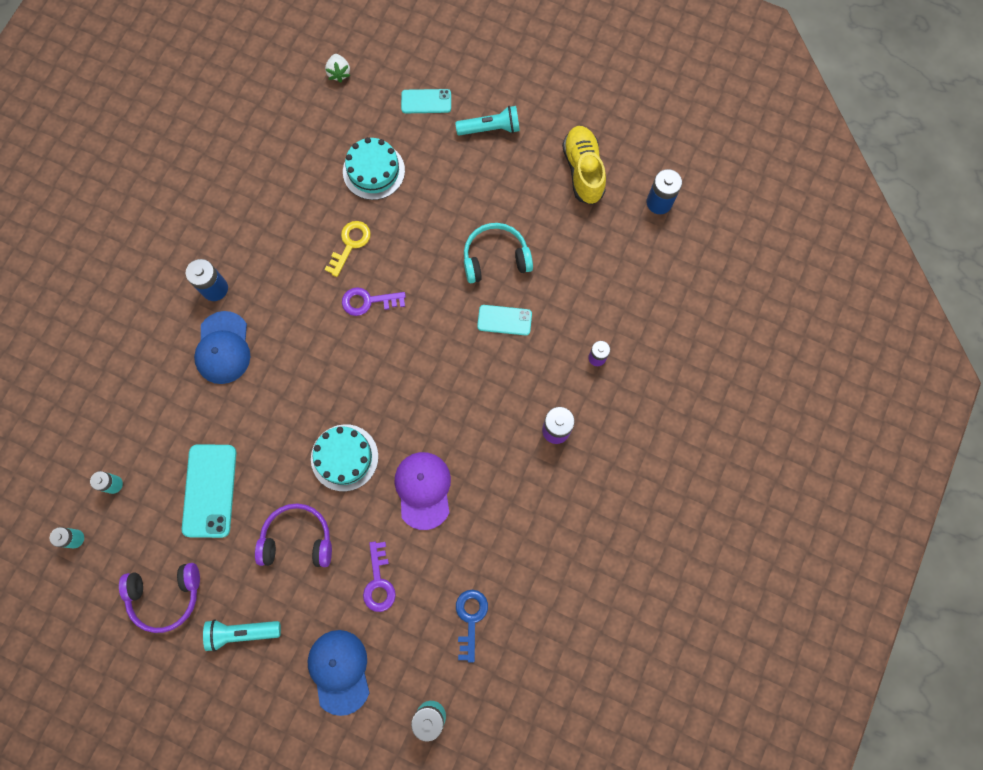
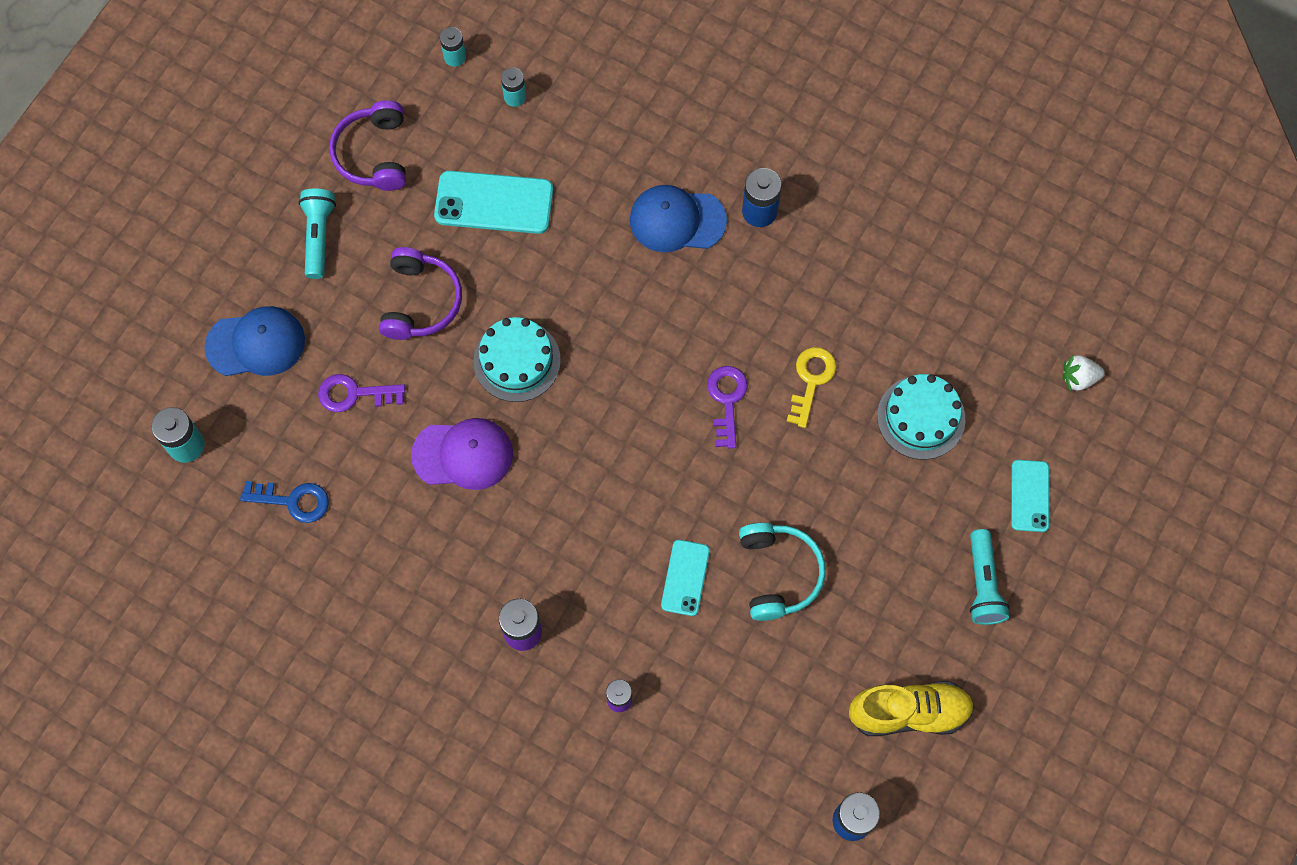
camera: 95 degrees right, 5 degrees down
yellow key [324,221,371,277] -> yellow key turned 105 degrees counterclockwise [787,347,837,428]

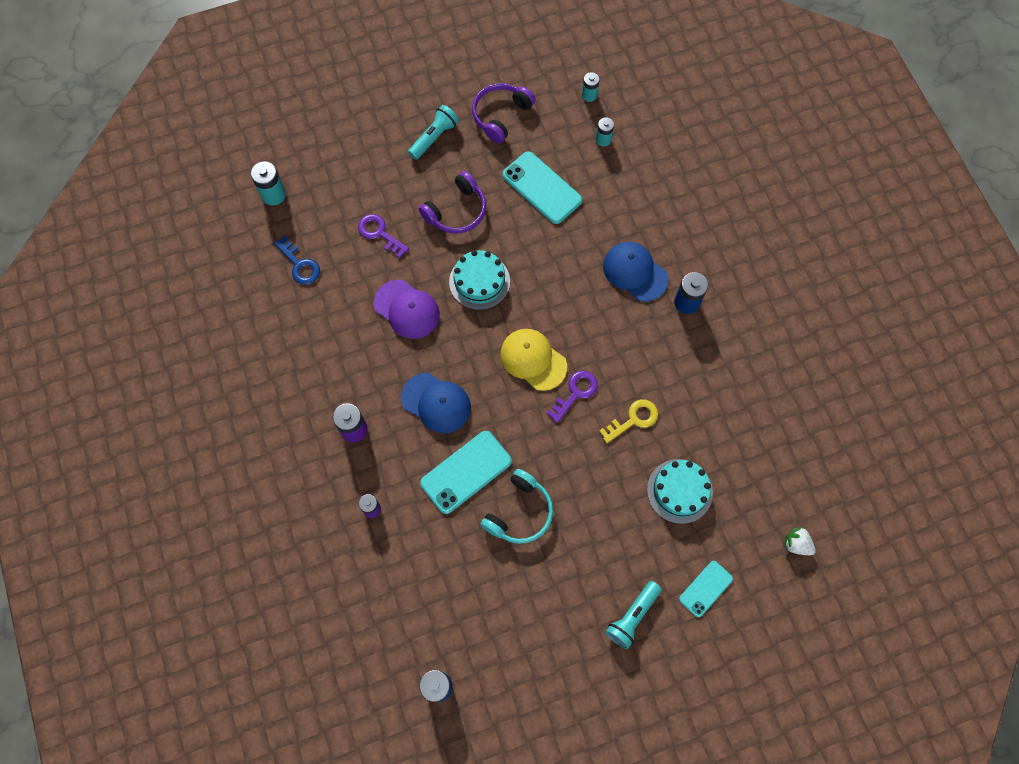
camera: 40 degrees right, 0 degrees up
blue cap [205,306,305,376] -> blue cap moved to [401,373,471,433]
turquoise phone [661,540,710,616] -> turquoise phone [420,431,512,514], size x1.66
yellow shoe [849,681,975,736] -> none
none -> yellow cap [500,329,567,391]

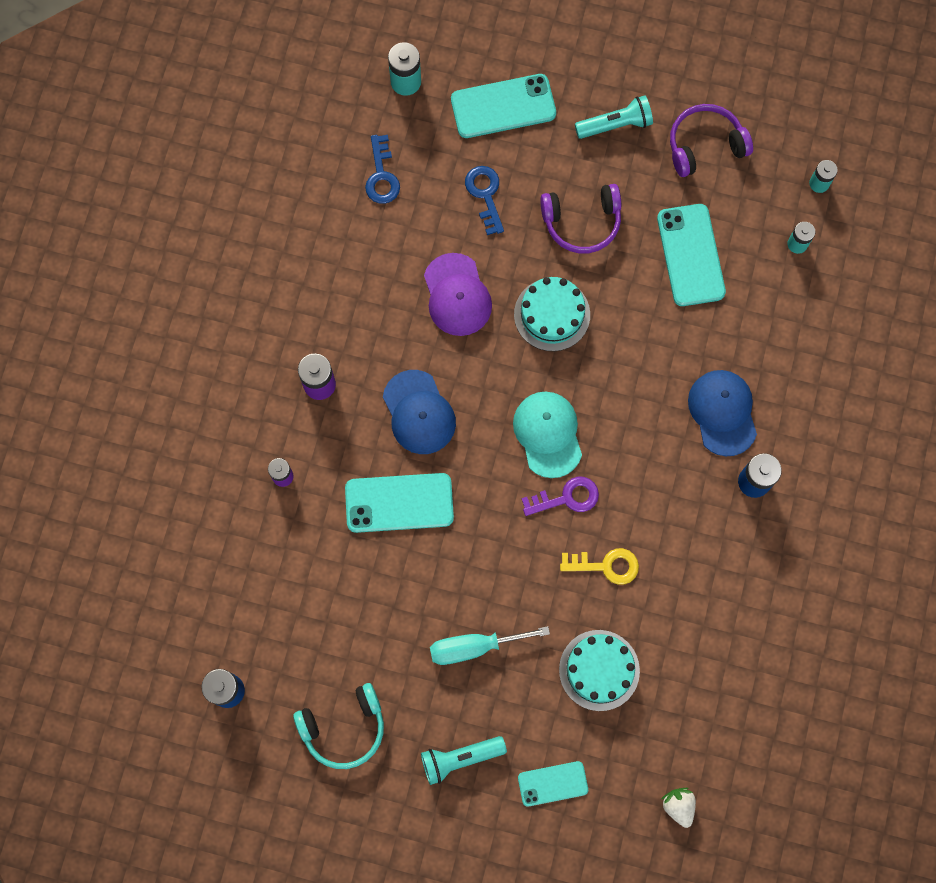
camera: 35 degrees right, 5 degrees up
purple key [358,214,409,258] -> blue key [465,166,504,235]
turquoise headphones [480,469,553,544] -> turquoise headphones moved to [293,683,384,769]
yellow cap [500,329,567,391] -> turquoise cap [513,392,582,478]
none -> turquoise screwdriver [430,626,550,665]
none -> turquoise phone [451,74,556,138]

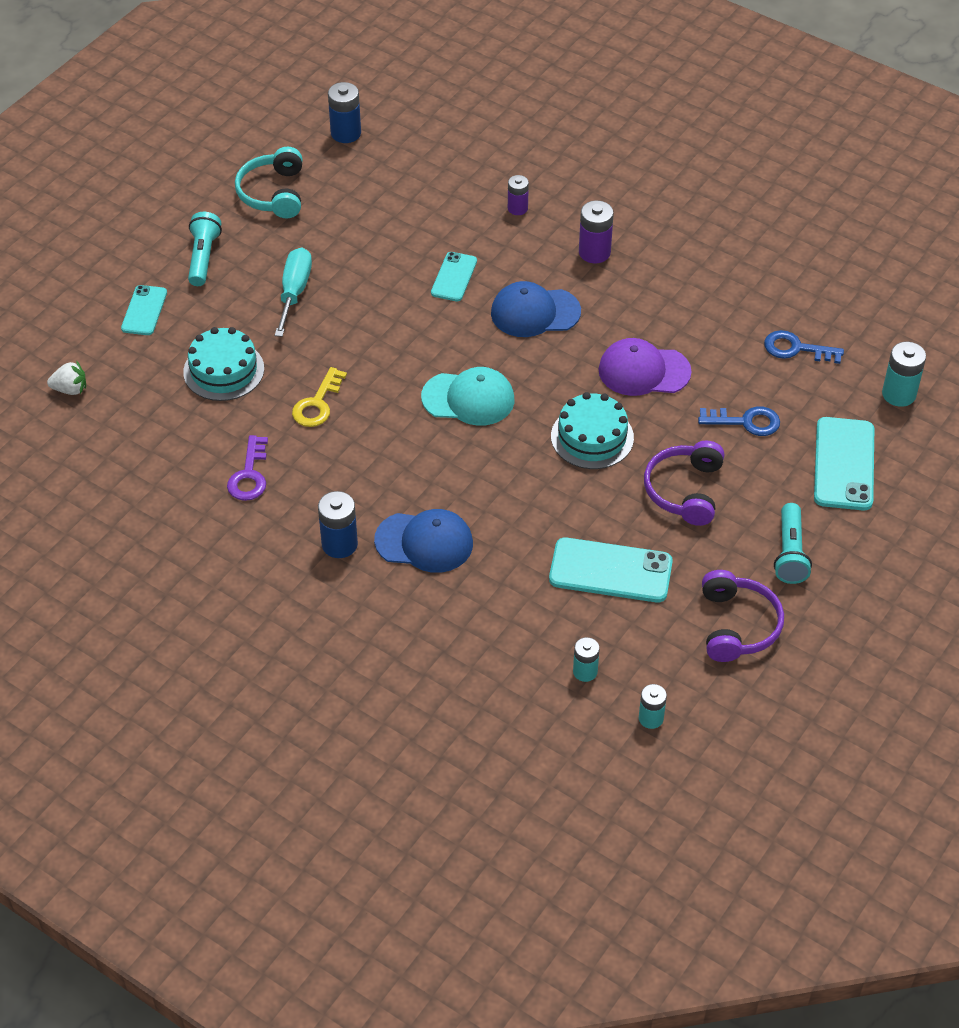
camera: 110 degrees right, 25 degrees down
turquoise phone [345,473,454,533] -> turquoise phone [431,252,477,301], size x0.60
purple key [522,477,599,516] -> purple key moved to [227,435,268,501]

